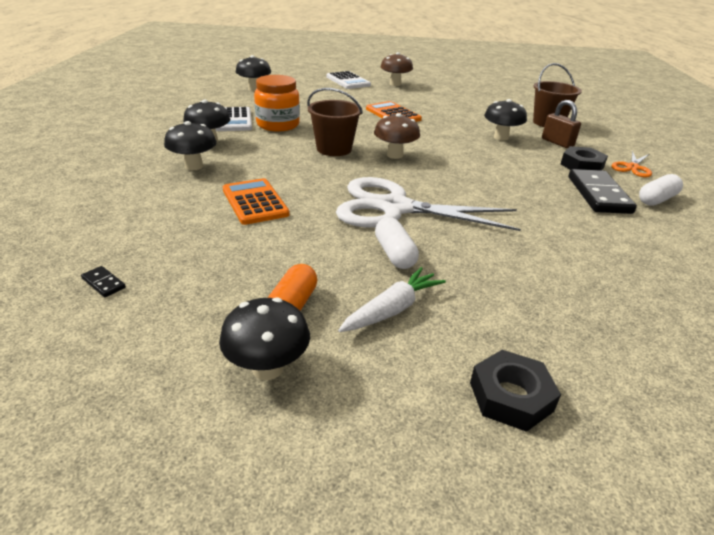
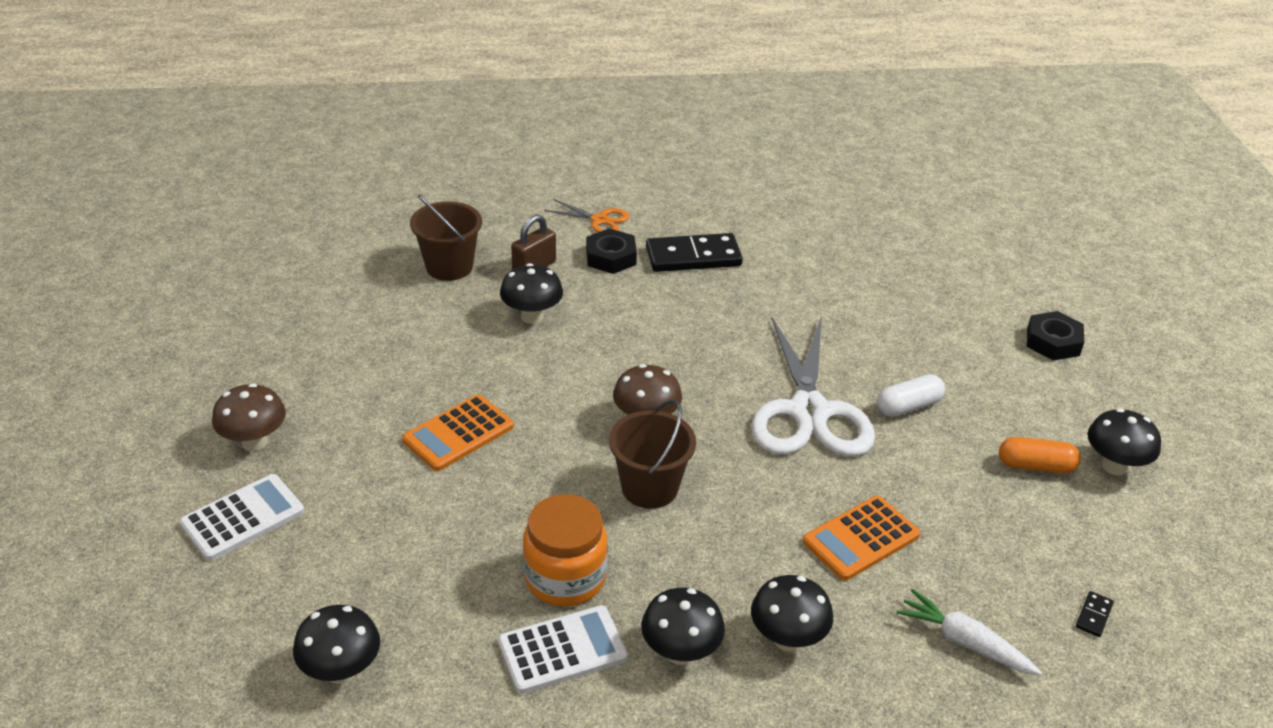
camera: 100 degrees left, 5 degrees up
white carrot [338,267,446,332] -> white carrot moved to [897,589,1042,675]
white capsule [639,174,683,206] -> none

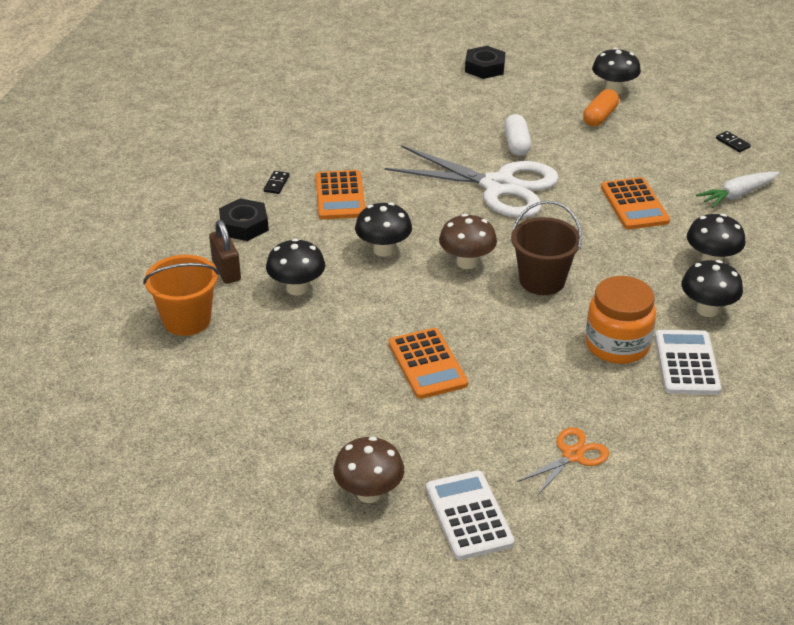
camera: 65 degrees left, 0 degrees up
black mushroom [293,605,380,684] -> black mushroom moved to [355,202,412,257]
brown bucket [410,195,482,281] -> orange bucket [143,255,219,336]
orange scissors [544,199,629,233] -> orange scissors moved to [517,427,609,497]
black domino [646,233,743,272] -> black domino [264,171,290,194], size x0.41
none -> orange calculator [316,170,365,220]

